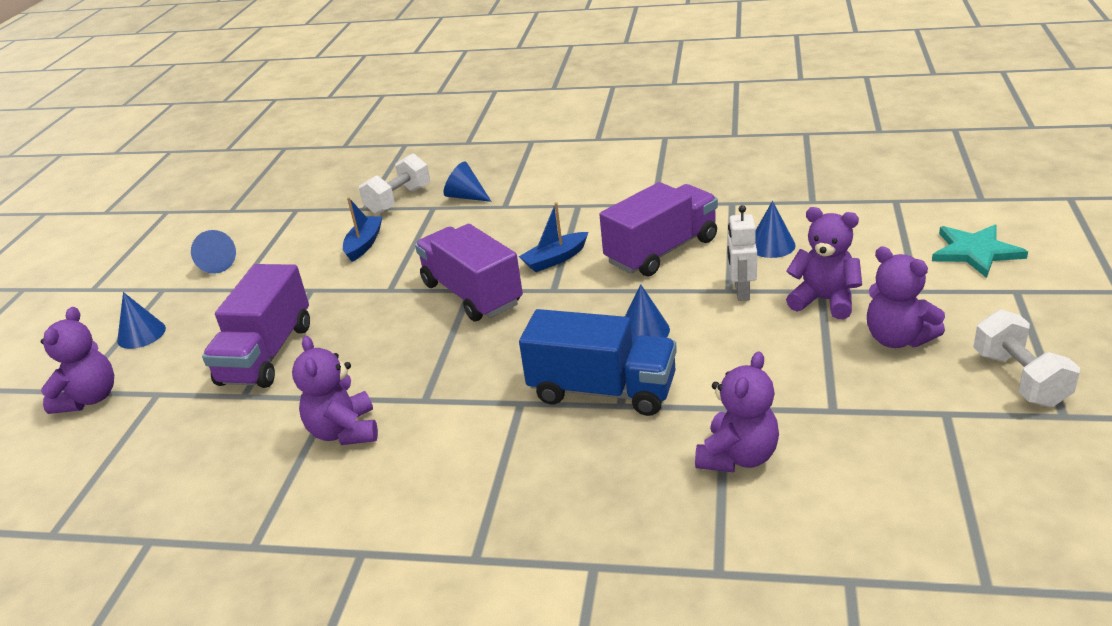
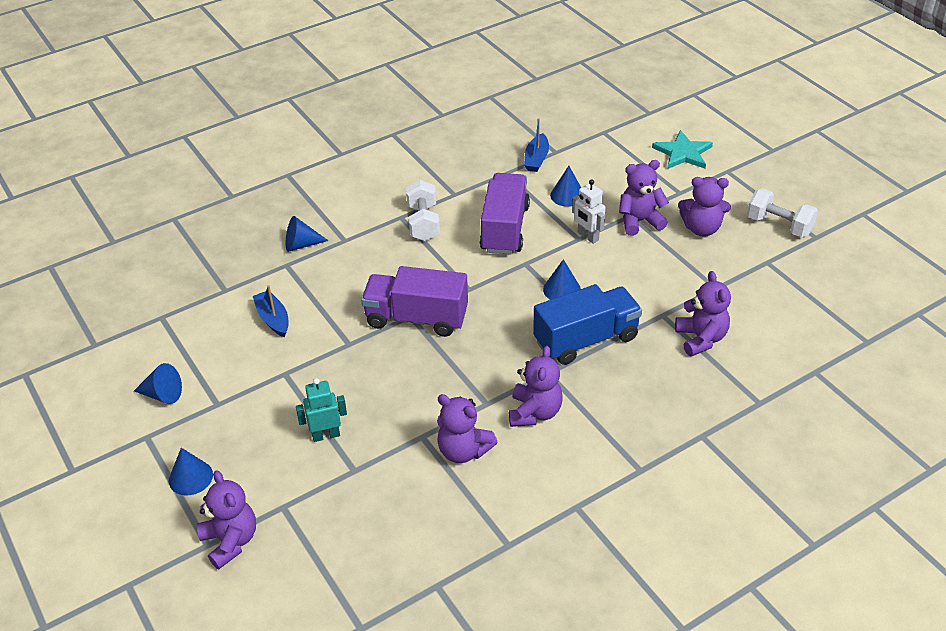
camera: 45 degrees left, 10 degrees up
purple truck [202,264,310,388] -> turquoise robot [296,378,347,442]
white dumbbell [359,154,430,214] -> white dumbbell moved to [406,180,440,241]
blue boat [519,202,588,272] -> blue boat moved to [524,118,549,172]
none -> purple teddy bear [509,346,563,427]

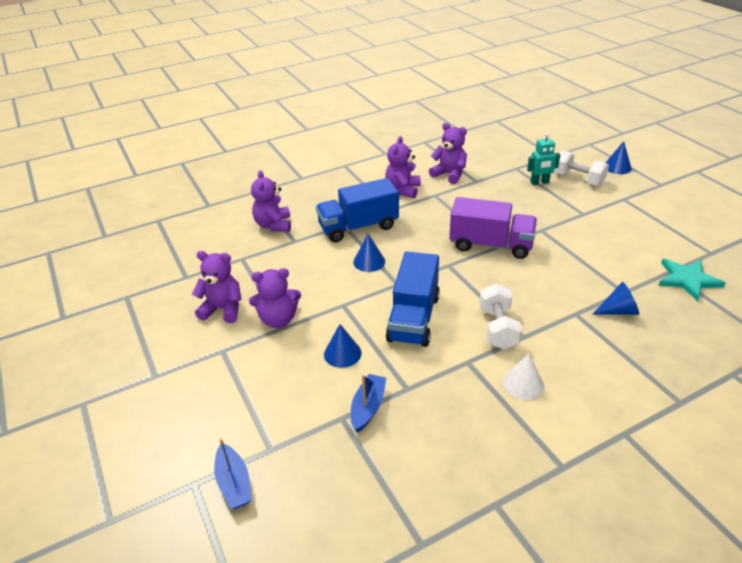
camera: 175 degrees left, 5 degrees down
blue cone [134,363,182,404] -> none
purple teddy bear [197,470,256,569] -> none
blue boat [253,285,288,338] -> blue boat moved to [214,439,252,509]
purple truck [480,173,530,255] -> blue truck [386,251,440,347]
white robot [572,179,605,244] -> none
turquoise star [652,130,713,169] -> turquoise star moved to [659,259,726,301]
white dumbbell [747,188,818,237] -> white dumbbell moved to [554,150,609,186]
none -> white cone [503,354,544,400]

